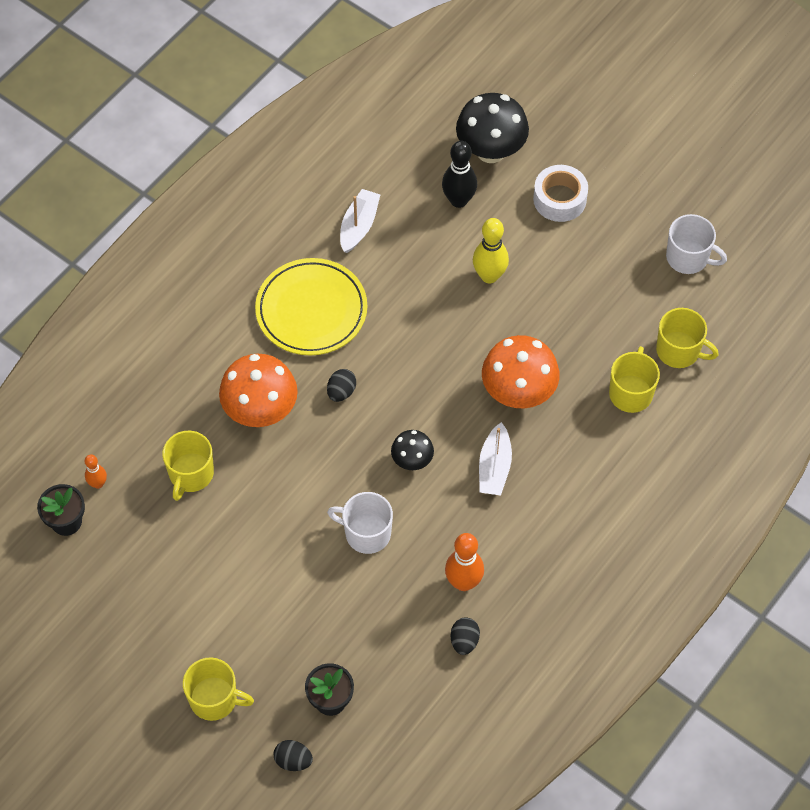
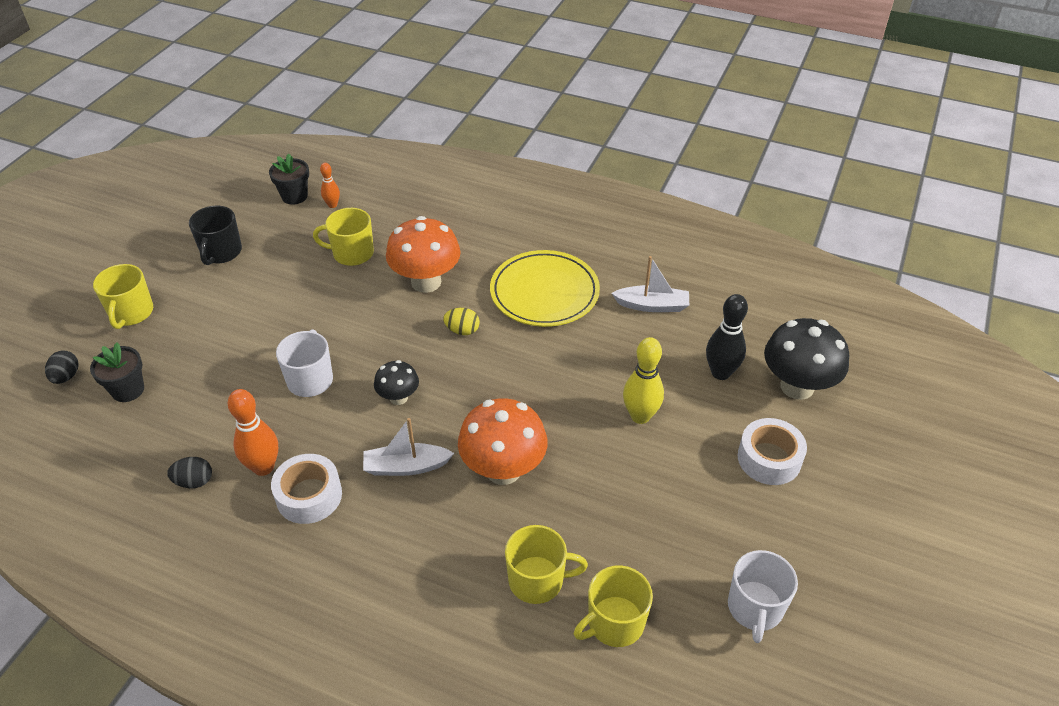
camera: 75 degrees right, 15 degrees down
black egg [327,369,356,402] -> yellow egg [443,308,480,335]
yellow mug [656,308,719,368] -> yellow mug turned 45 degrees clockwise [574,566,653,647]
none -> black mug [189,206,242,265]
none -> white tape [271,454,342,524]

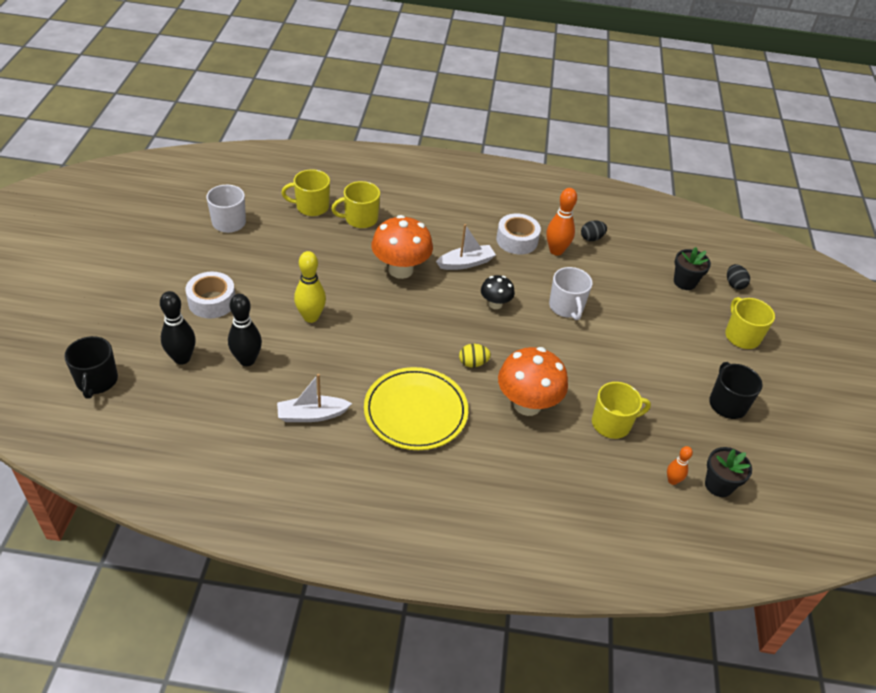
camera: 160 degrees right, 0 degrees up
yellow mug [574,566,653,647] -> yellow mug turned 135 degrees counterclockwise [281,169,330,216]
black mushroom [764,318,849,400] -> black bowling pin [160,291,196,365]
none -> black mug [64,336,118,399]

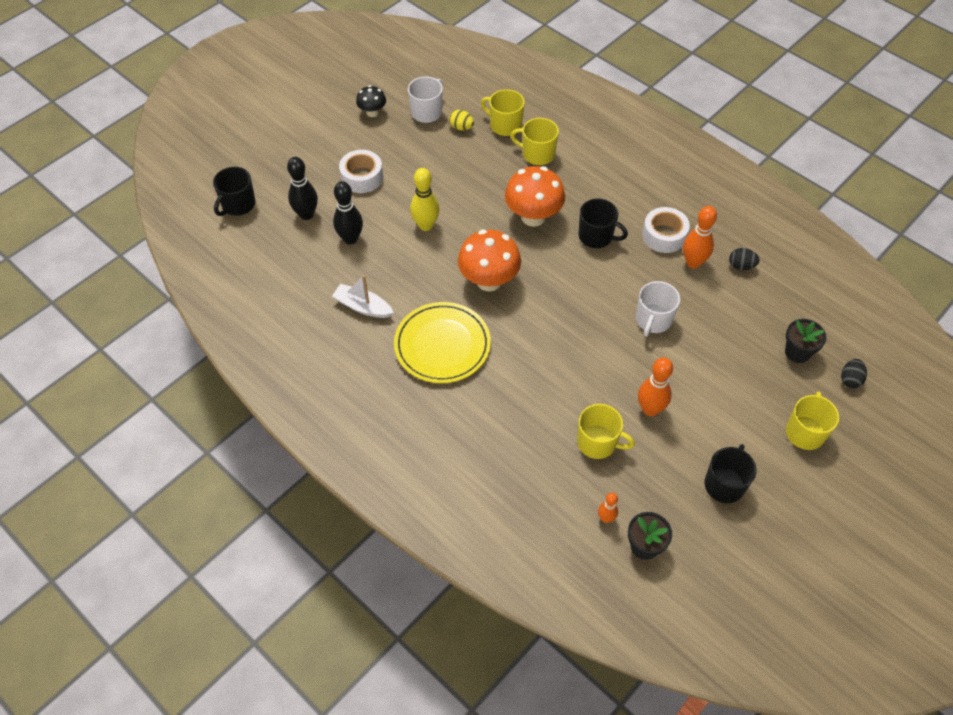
camera: 40 degrees right, 10 degrees up
white boat [436,224,496,270] -> black mug [578,199,628,248]
yellow egg [459,344,491,367] -> yellow egg moved to [449,110,474,131]
black mushroom [481,275,515,309] -> black mushroom moved to [356,85,386,117]
orange mushroom [498,347,568,416] -> orange mushroom moved to [458,230,521,292]
none -> orange bowling pin [638,357,673,416]

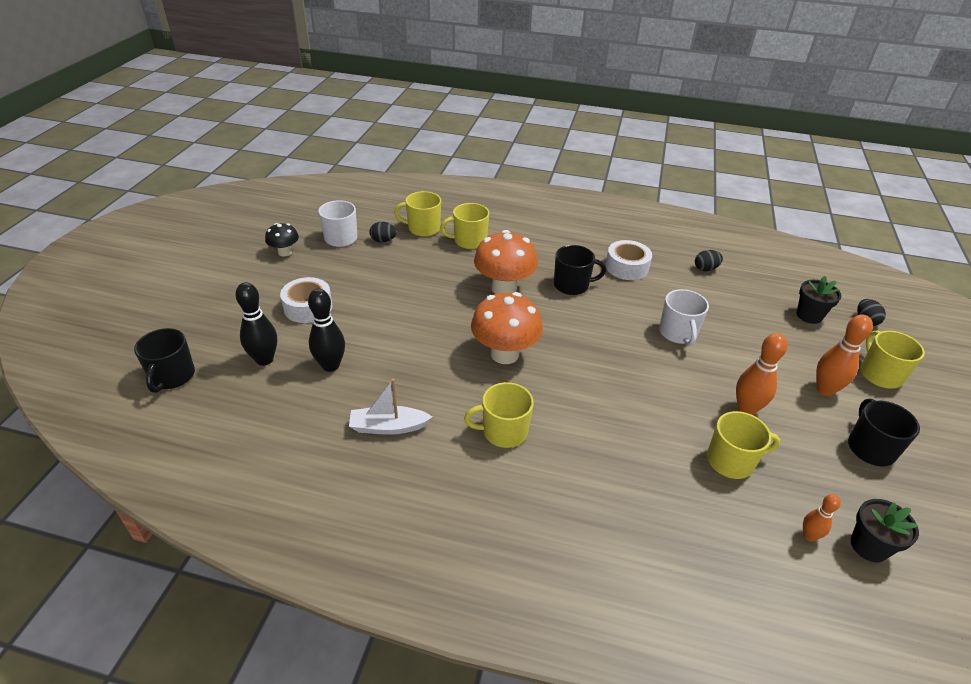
camera: 30 degrees left, 15 degrees down
yellow plate [394,302,491,383] -> yellow mug [464,382,534,448]
yellow bowling pin [410,168,439,231] -> none
yellow egg [449,110,474,131] -> black egg [369,222,397,243]
orange bowling pin [683,206,717,268] -> orange bowling pin moved to [816,315,873,396]

